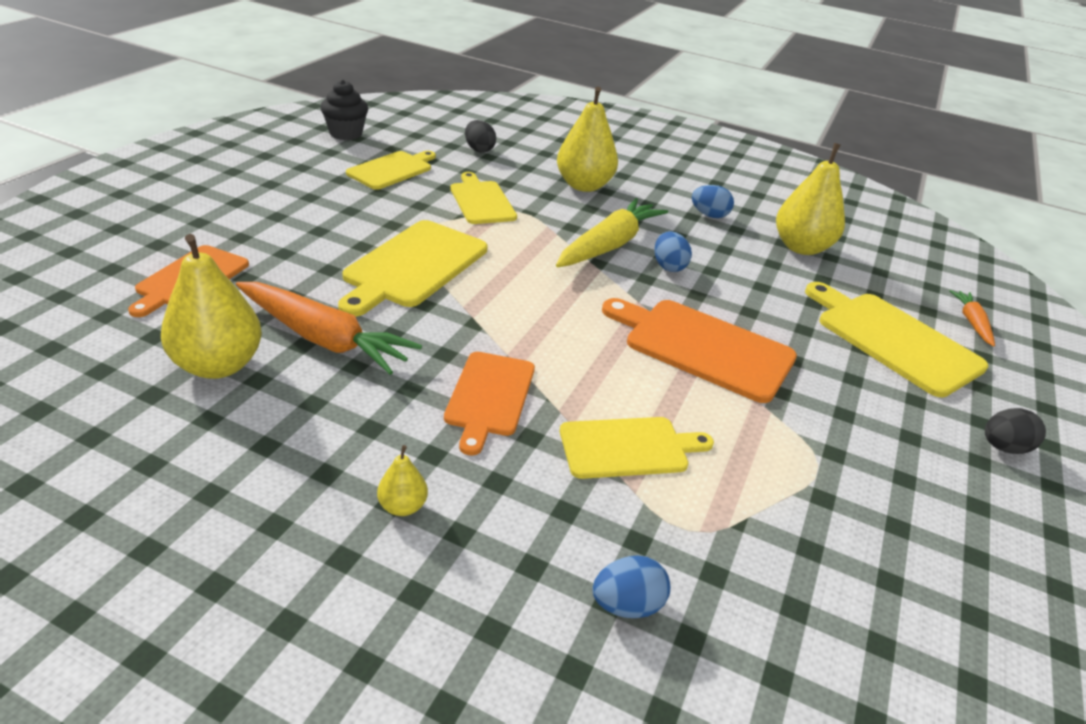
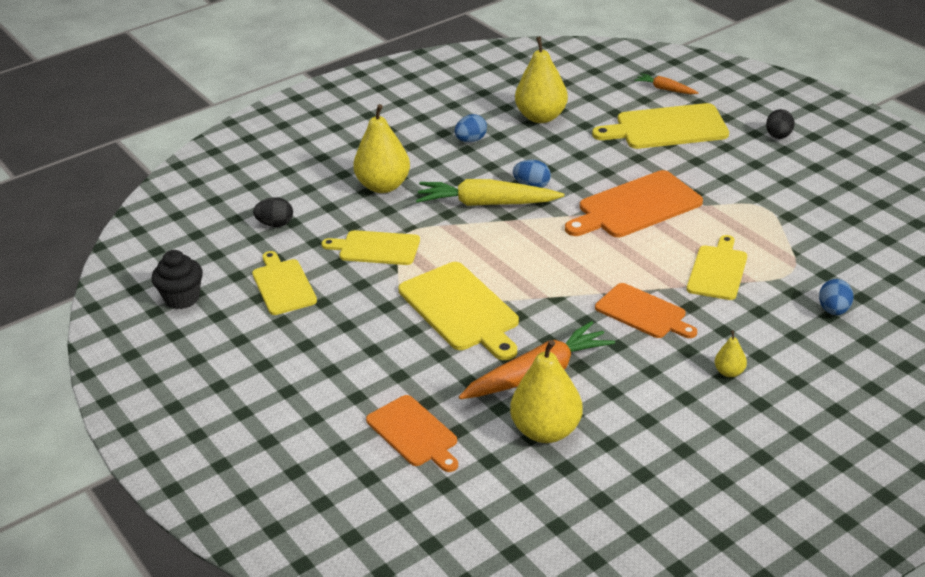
camera: 55 degrees left, 0 degrees up
yellow carrot [556,198,668,268] -> yellow carrot turned 60 degrees counterclockwise [416,179,564,206]

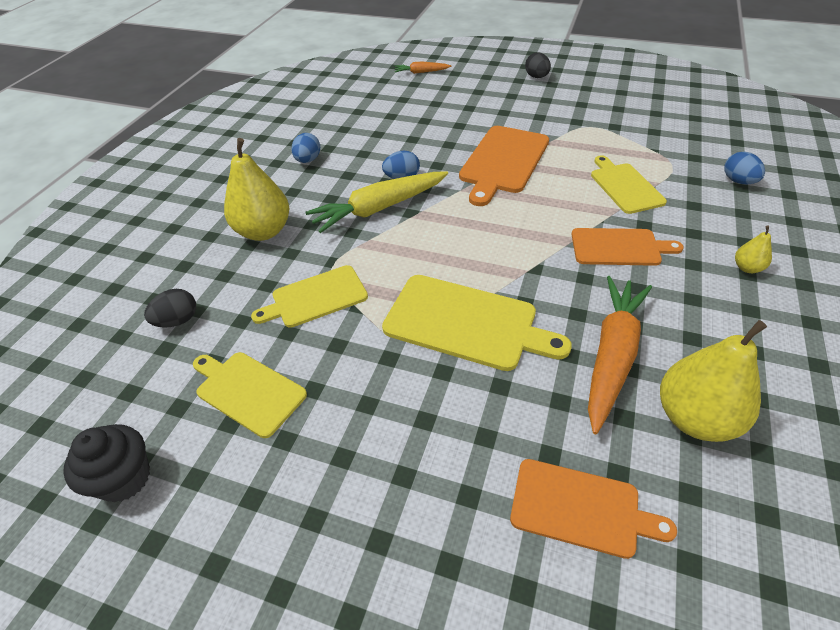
camera: 35 degrees left, 10 degrees up
yellow pear [515,36,568,123] -> none
yellow cutting board [592,103,729,149] -> none

